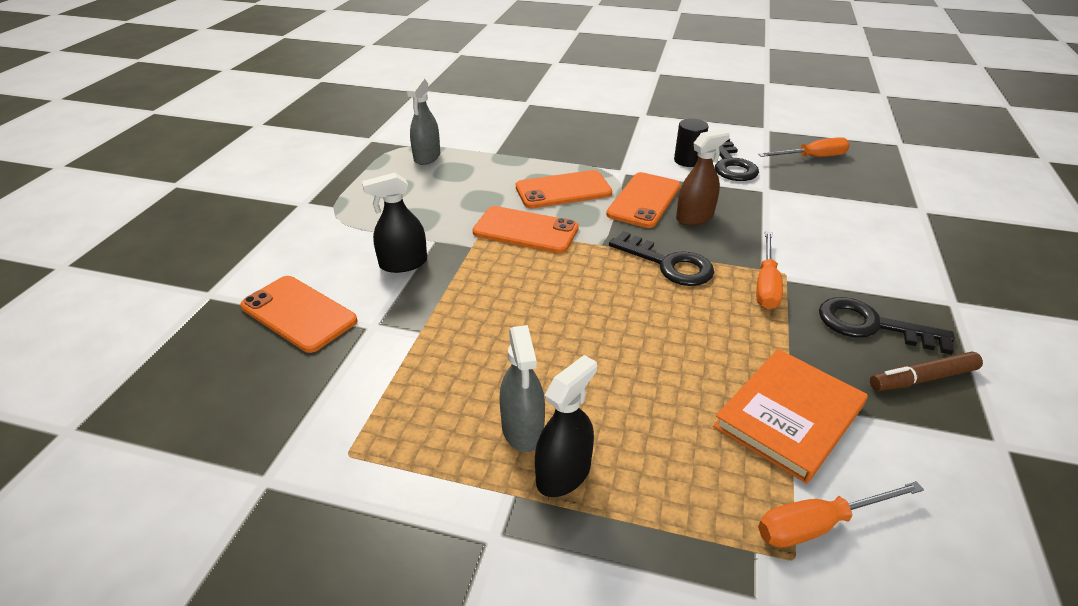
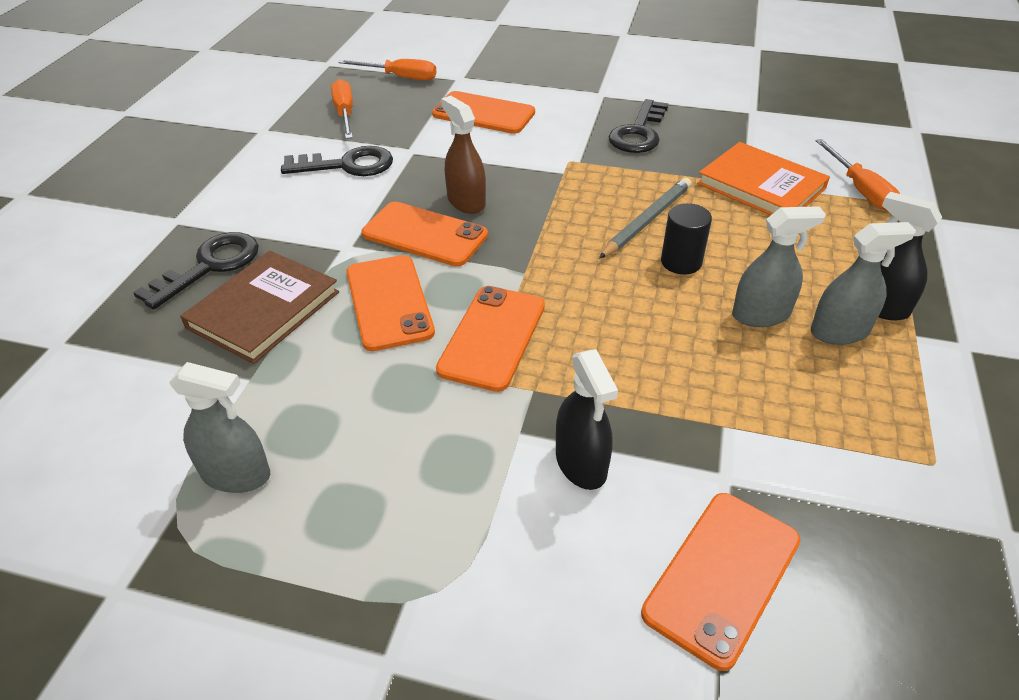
camera: 90 degrees left, 5 degrees up
black key [609,231,714,286] -> black key moved to [133,232,259,310]
black cylinder [674,118,708,167] -> black cylinder moved to [661,203,712,274]
orange screwdriver [756,231,783,309] -> orange screwdriver moved to [338,59,436,81]
brown marker [870,351,983,391] -> none
none -> brown book [180,251,339,364]
none -> orange phone [432,91,535,134]
none -> grey pencil [599,178,691,259]
none -> grey spray bottle [732,206,826,327]

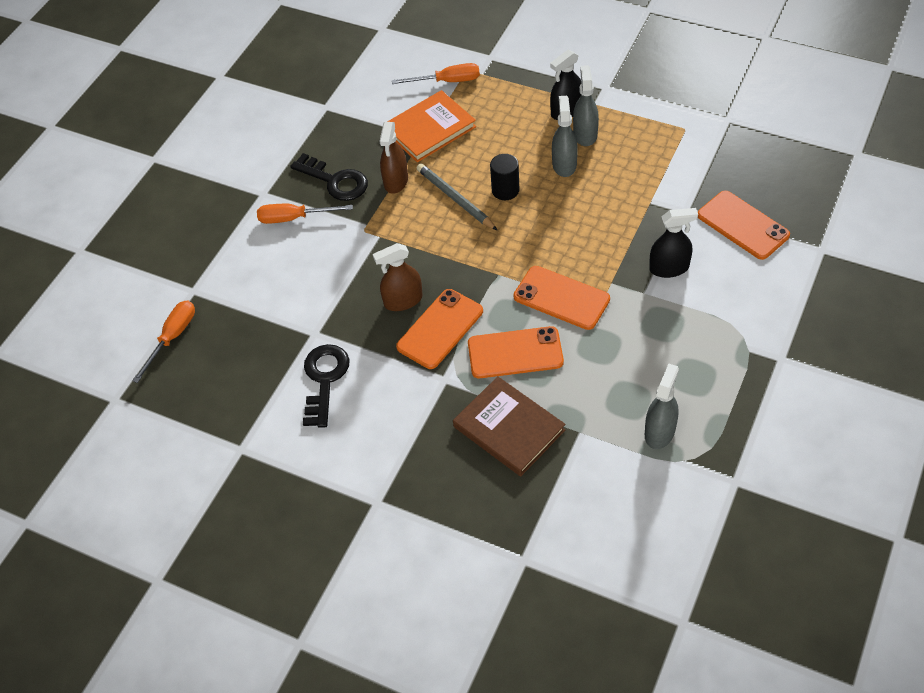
camera: 75 degrees left, 10 degrees up
black key [133,232,259,310] -> none
orange screwdriver [331,79,353,139] -> orange screwdriver moved to [257,204,353,224]
orange phone [432,91,535,134] -> none
none -> brown spray bottle [379,122,408,194]

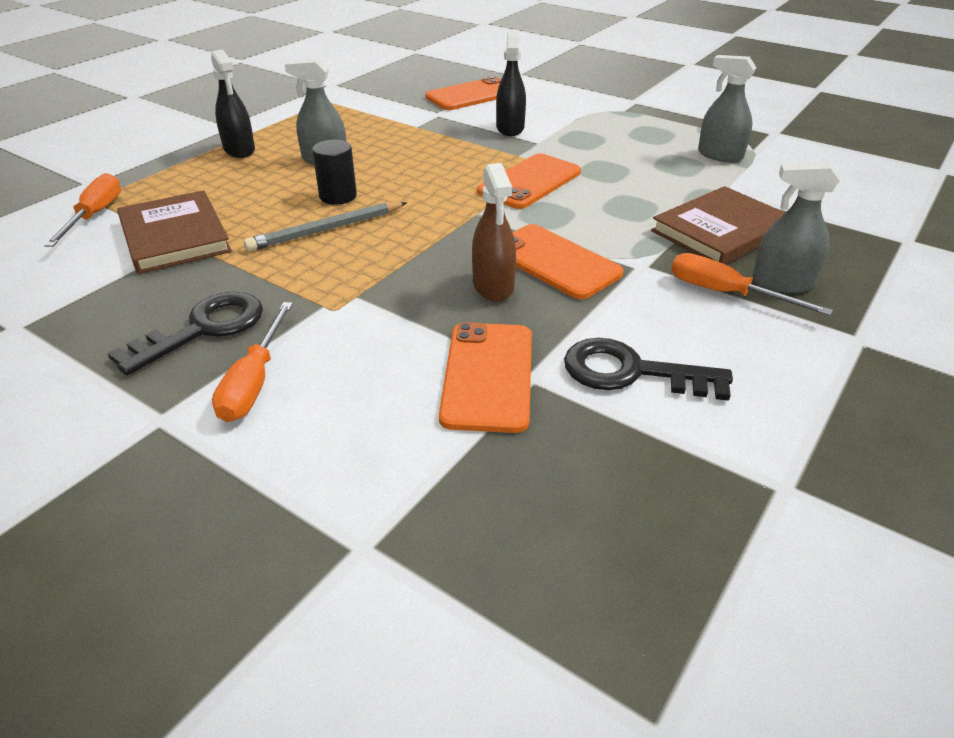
camera: 85 degrees left, 15 degrees down
orange screwdriver [132,301,195,383] -> orange screwdriver moved to [671,253,833,316]
brown spray bottle [379,122,408,194] -> none
orange book [387,90,476,162] -> brown book [117,190,232,274]
orange phone [468,326,564,378] -> orange phone moved to [439,322,532,433]
grey spray bottle [573,65,599,146] -> grey spray bottle moved to [752,162,840,293]

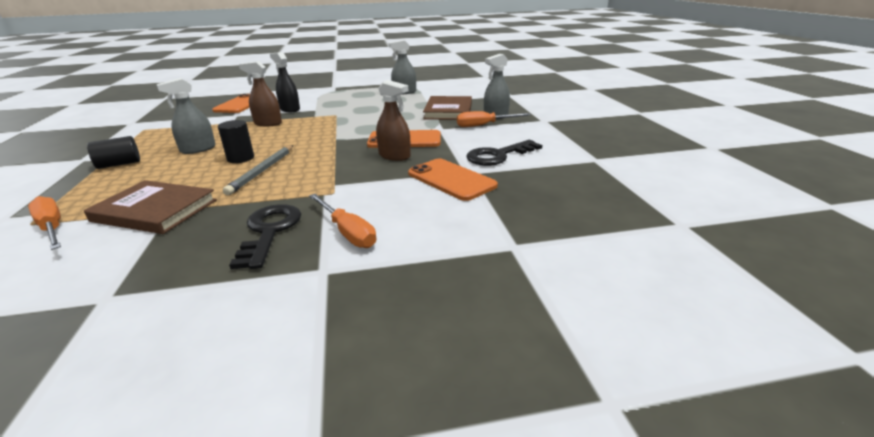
camera: 45 degrees left, 10 degrees down
black spray bottle [211,50,255,158] -> black cylinder [87,136,140,169]
orange phone [477,153,581,209] -> none
none -> brown spray bottle [239,61,282,126]

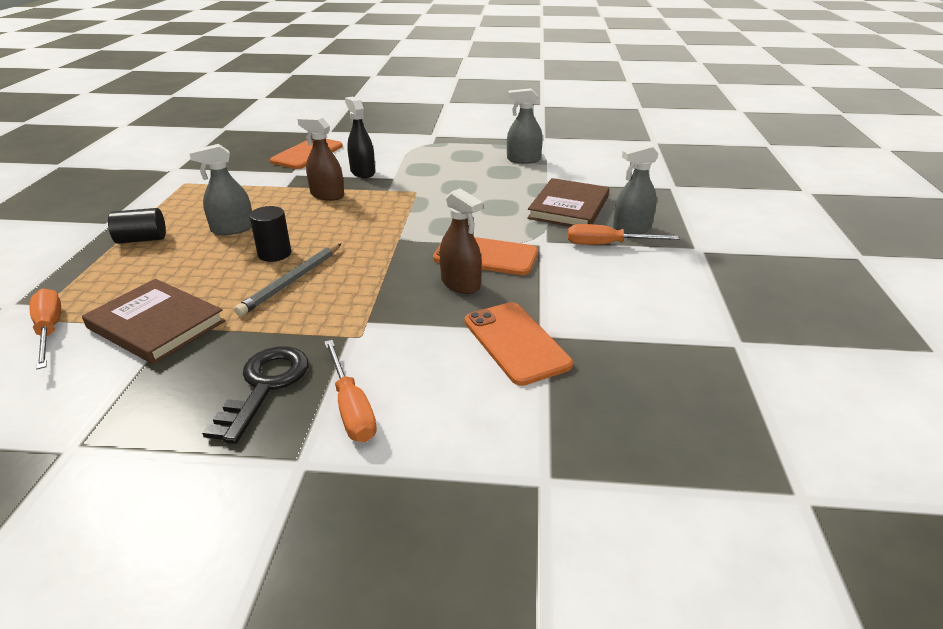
camera: 15 degrees right, 5 degrees up
black key [467,140,542,166] -> none

